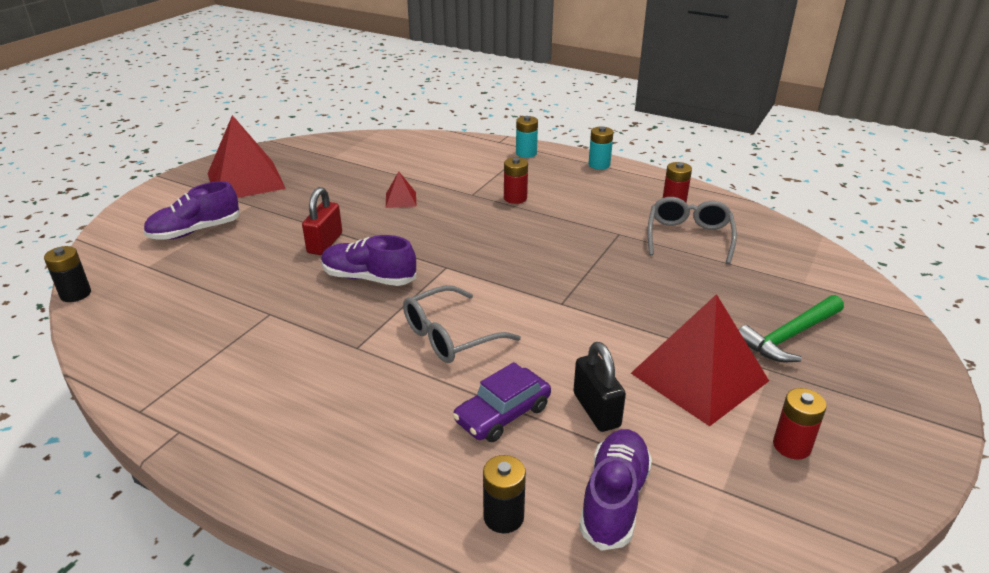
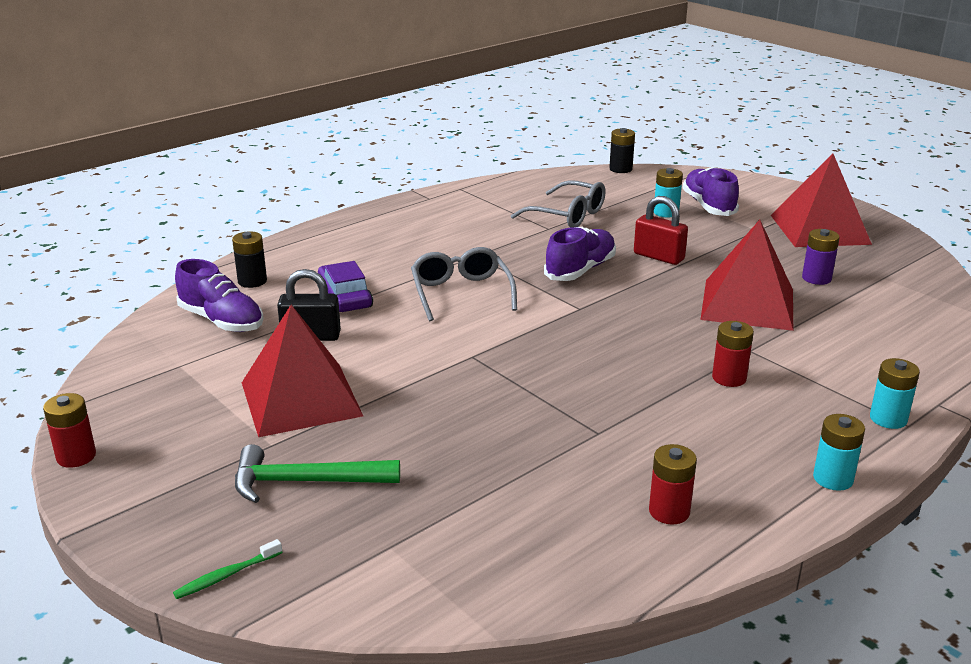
camera: 110 degrees right, 5 degrees down
red pyramid [386,171,417,208] -> red pyramid [700,220,793,331], size x2.28
grey glasses [648,197,737,264] -> grey glasses moved to [511,180,605,227]
green hammer [739,295,844,362] -> green hammer turned 75 degrees counterclockwise [235,444,400,503]
red battery [773,388,827,459] -> red battery moved to [43,393,96,468]
none -> green toothbrush [173,539,282,599]
none -> turquoise battery [654,168,683,218]
none -> purple battery [802,229,840,285]

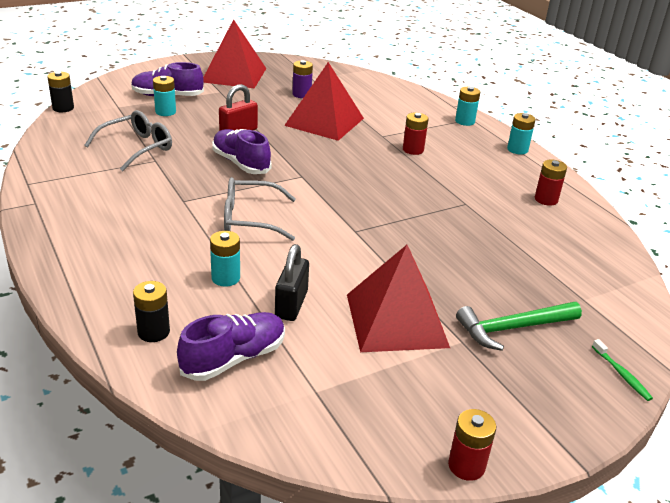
camera: 80 degrees left, 5 degrees up
green hammer [235,444,400,503] -> green hammer turned 60 degrees clockwise [456,302,582,351]
purple car [317,261,373,312] -> turquoise battery [210,231,240,287]

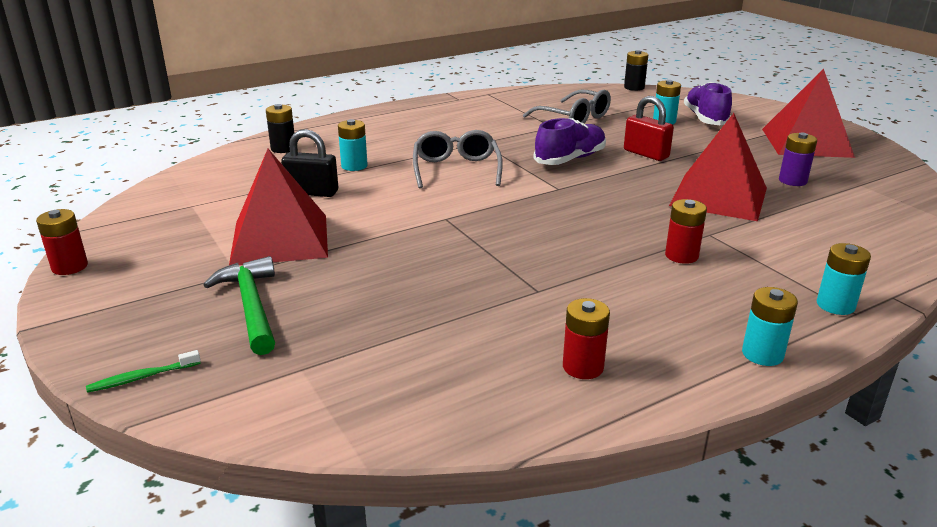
camera: 90 degrees right, 5 degrees down
purple shoe [177,312,285,381] -> none

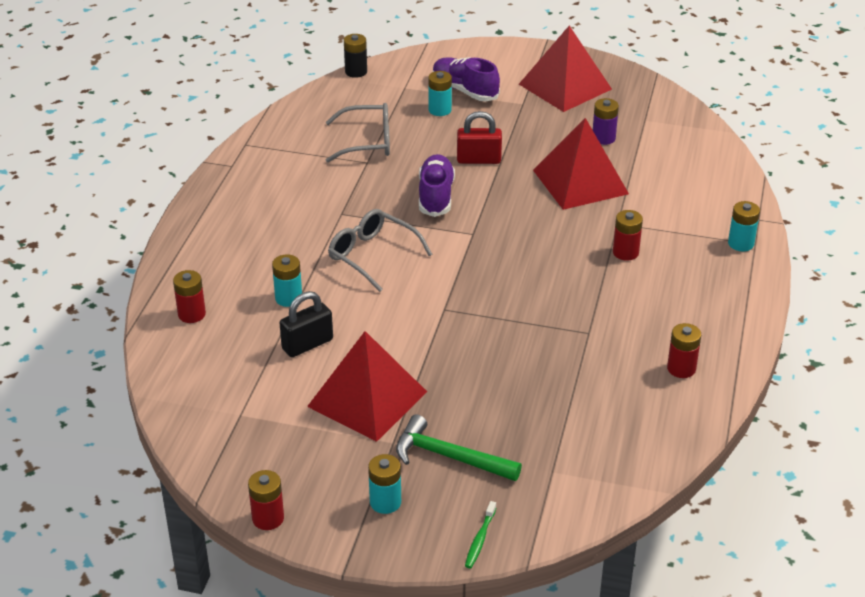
camera: 45 degrees left, 10 degrees up
black battery [266,104,294,153] -> red battery [173,270,206,323]
turquoise battery [742,287,798,366] -> turquoise battery moved to [368,454,401,514]

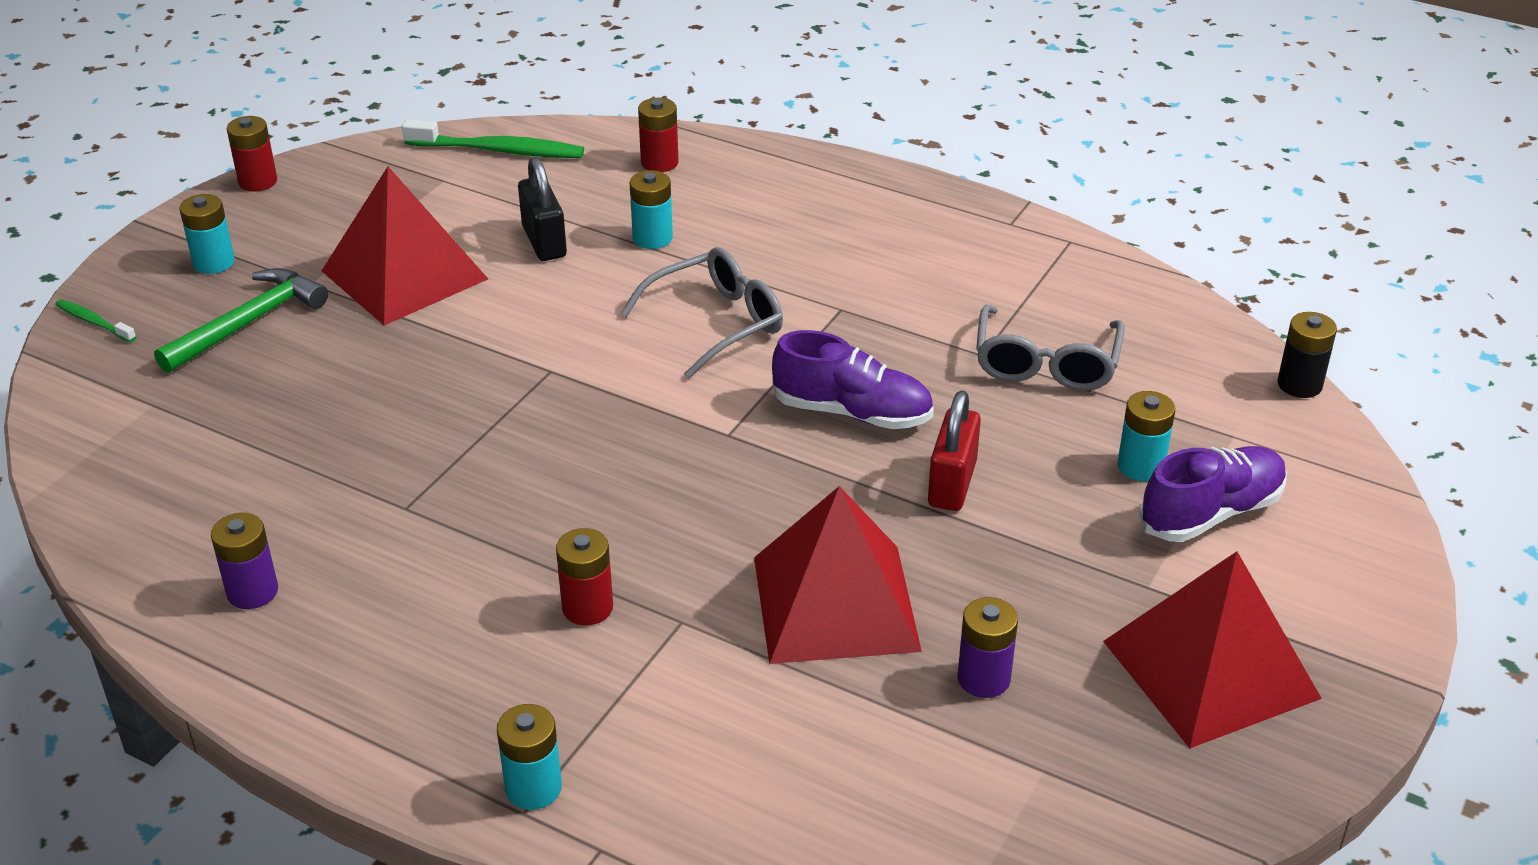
camera: 105 degrees right, 0 degrees up
red battery [667,323,701,378] -> purple battery [211,513,278,609]
none -> green toothbrush [402,119,584,158]

